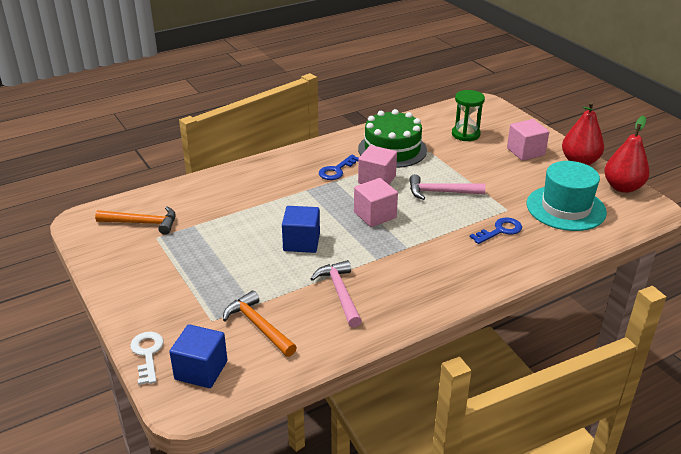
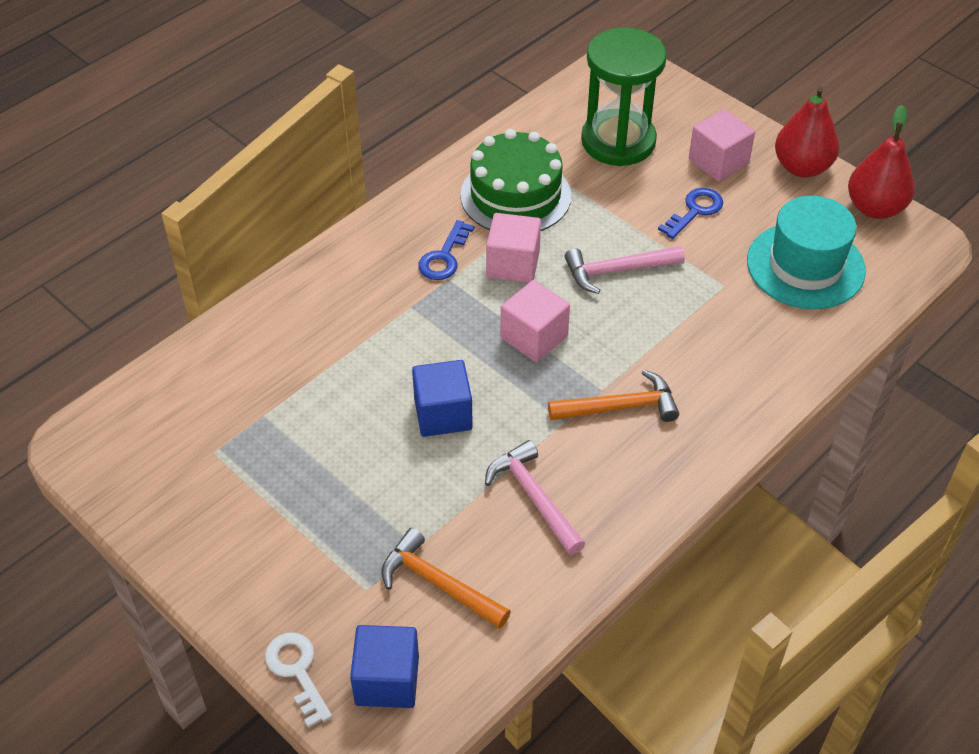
camera: 15 degrees left, 15 degrees up
orange hammer [95,206,176,235] -> orange hammer moved to [548,370,679,422]
green hourglass [452,90,485,141] -> green hourglass [581,27,667,166], size x1.63
blue key [470,218,522,244] -> blue key moved to [658,188,723,239]

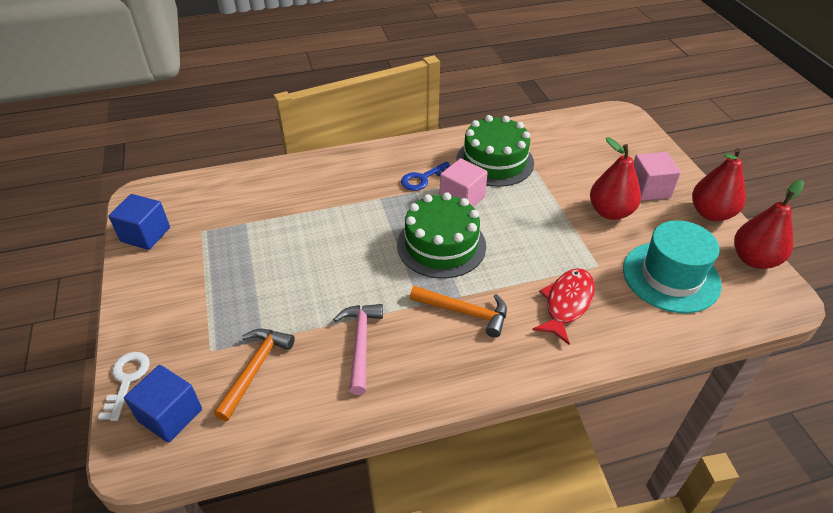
camera: 30 degrees right, 5 degrees down
orange hammer [381,528,511,629] -> orange hammer turned 45 degrees clockwise [214,329,295,421]
blue cube [412,360,473,437] -> blue cube moved to [109,194,170,250]
pink cube [501,280,570,362] -> green cake [397,192,486,278]
pink hammer [565,246,685,294] -> none
green hourglass [581,27,667,166] -> none
blue key [658,188,723,239] -> red pear [590,137,641,220]
none -> red fish [532,268,595,345]

